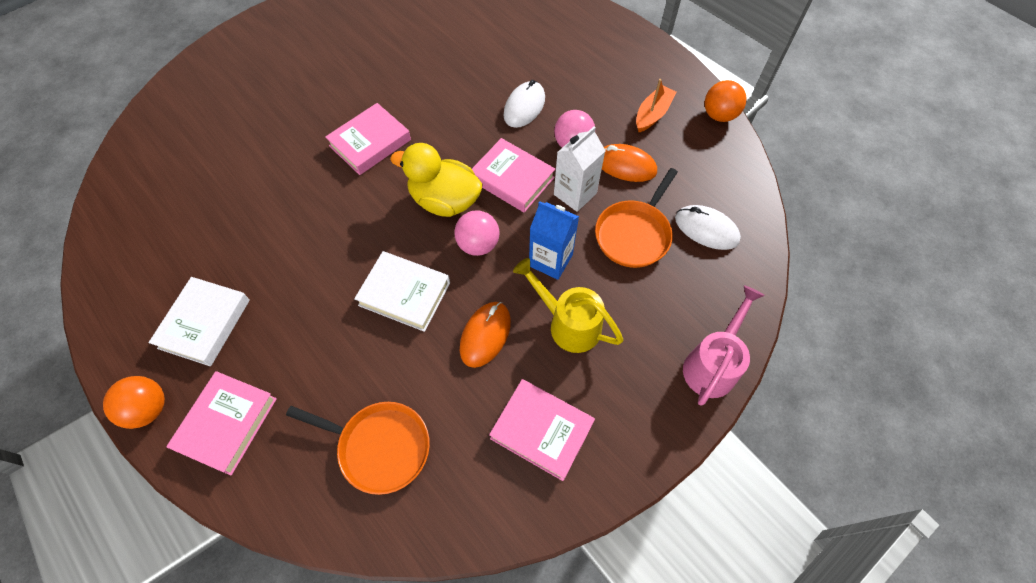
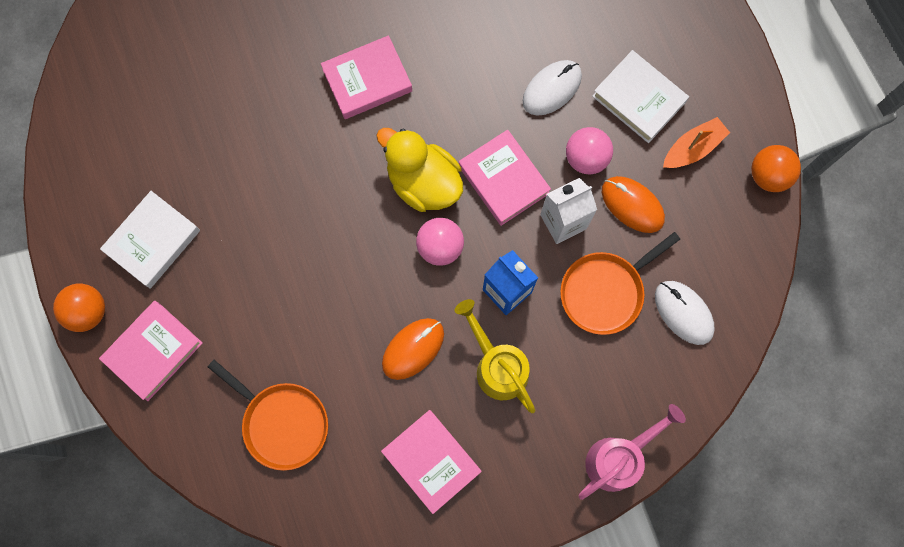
camera: 20 degrees right, 15 degrees up
white book [354,251,450,332] -> white book moved to [592,50,689,143]

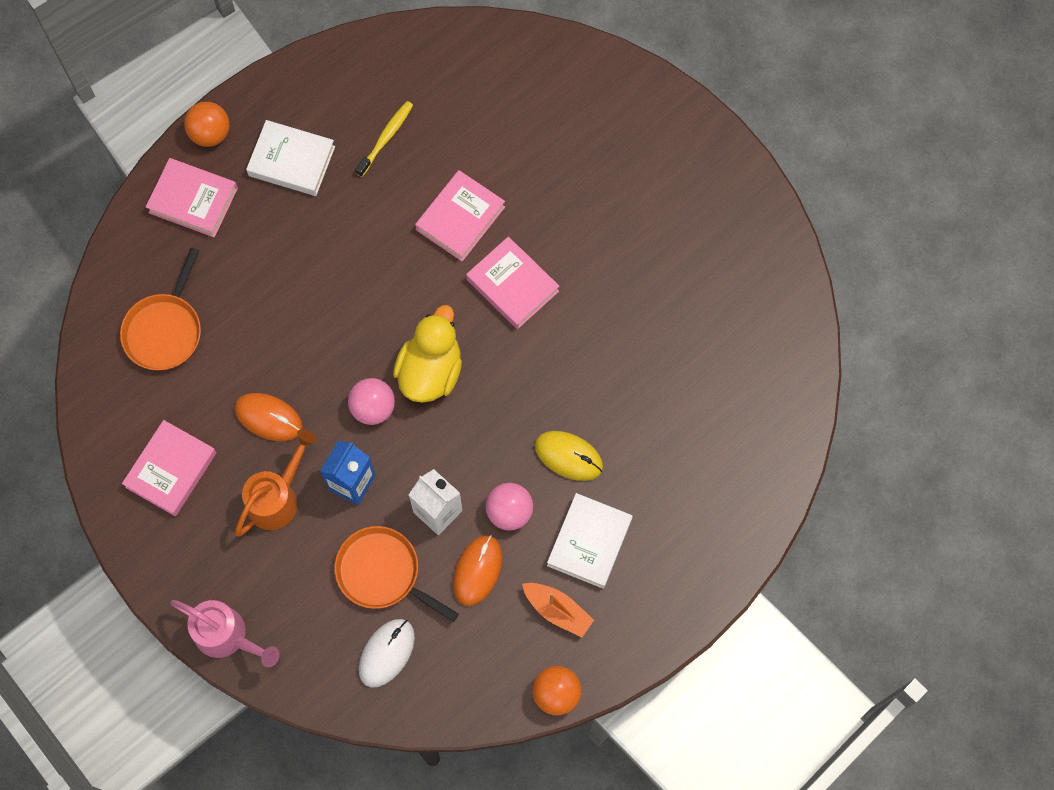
camera: 70 degrees right, 5 degrees down
yellow watering can [454,299,536,413] -> orange watering can [235,430,317,536]
pink book [459,130,551,226] -> pink book moved to [415,170,505,262]
white mouse [523,60,582,116] -> yellow mouse [535,431,603,481]
none -> yellow toothbrush [355,101,413,177]

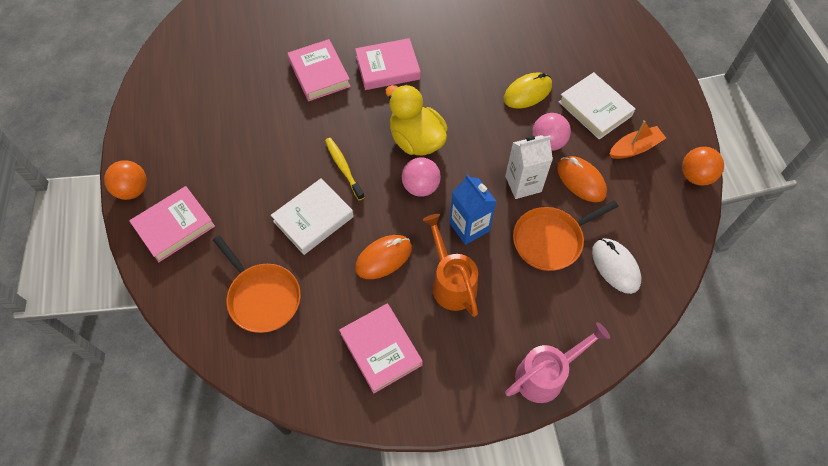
camera: 60 degrees left, 10 degrees down
white book [246,120,335,196] -> white book moved to [271,178,354,255]
yellow toothbrush [355,101,413,177] -> yellow toothbrush moved to [325,138,365,200]

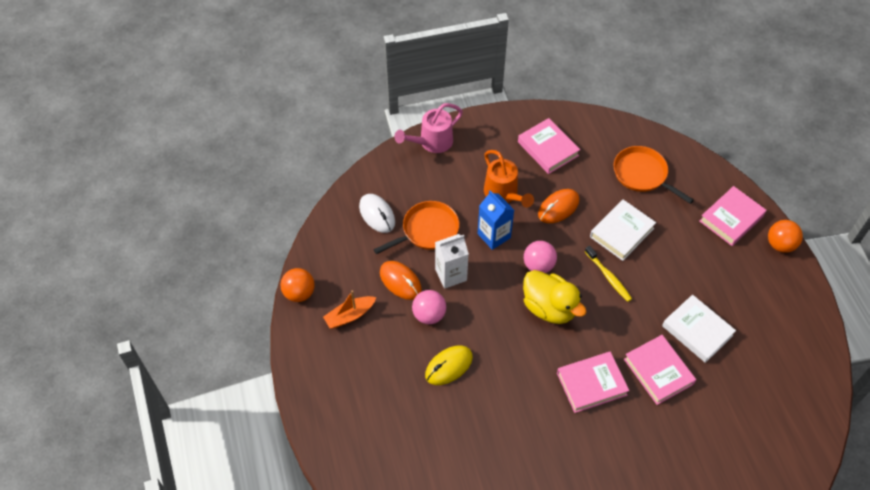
camera: 175 degrees right, 5 degrees down
white book [559,72,635,139] -> white book moved to [662,295,736,363]

